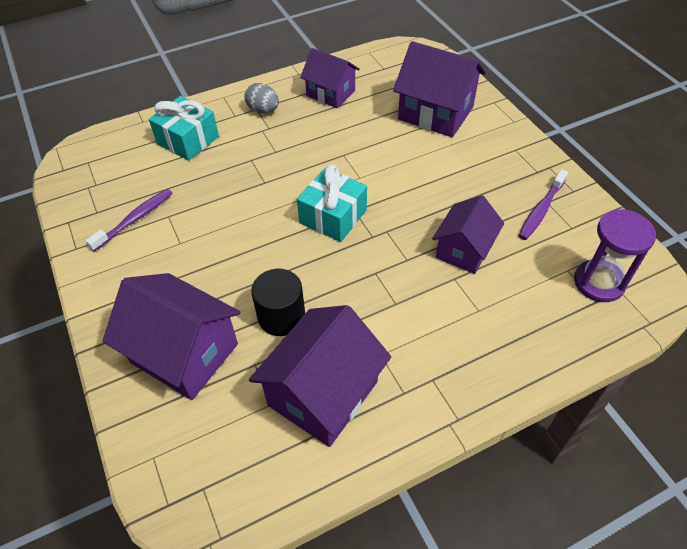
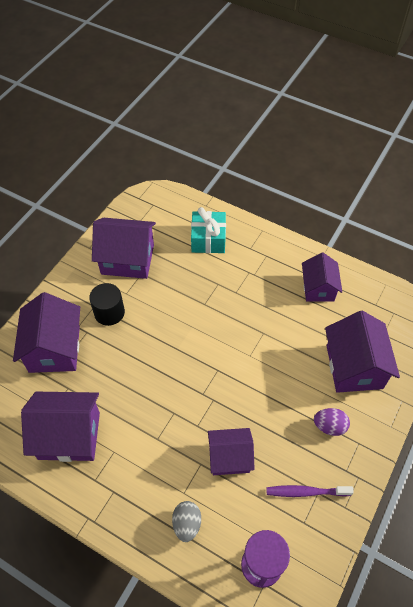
camera: 55 degrees right, 5 degrees up
purple toothbrush [85,189,173,252] -> purple house [92,218,156,279]
grey egg [245,83,279,113] -> grey egg moved to [172,501,201,542]
black cylinder [251,269,305,336] -> black cylinder moved to [89,283,125,326]
turquoise gift [297,164,367,242] -> none
none -> purple egg [314,408,350,436]

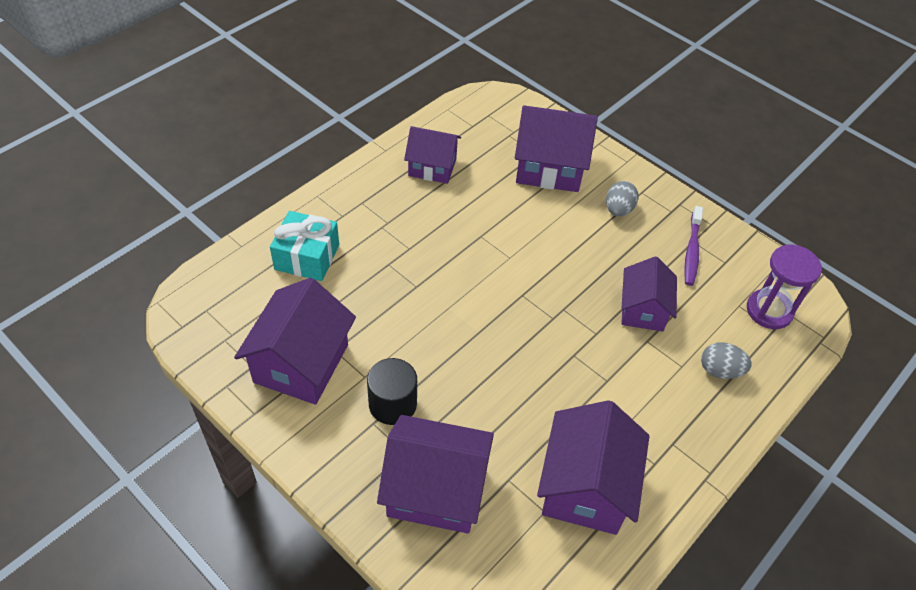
camera: 80 degrees left, 5 degrees down
purple egg [314,408,350,436] -> grey egg [606,181,639,217]

